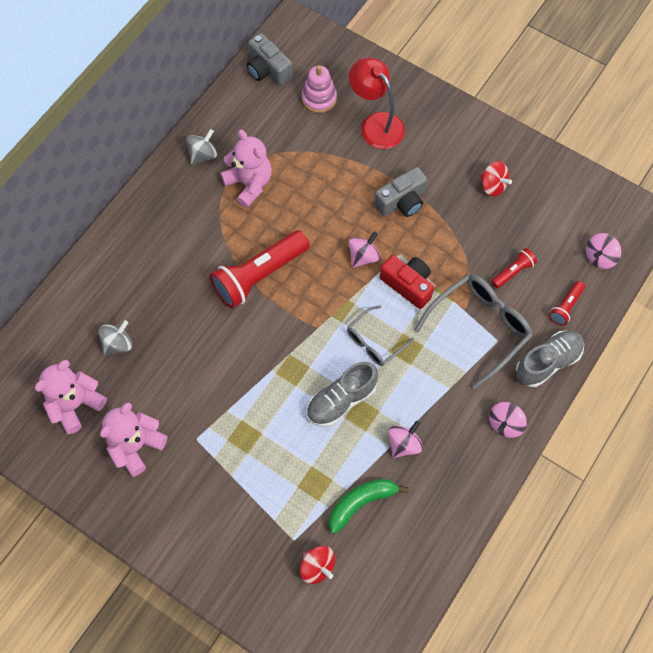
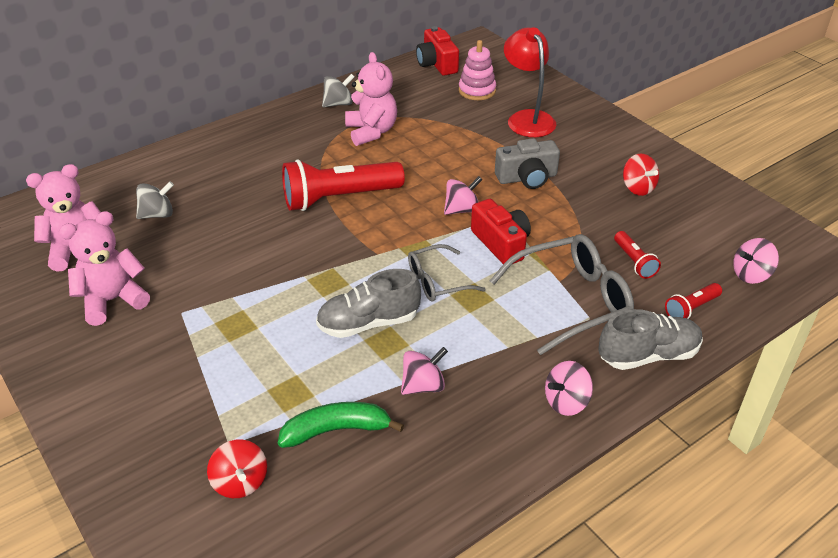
camera: 20 degrees right, 25 degrees down
grey camera [247,33,293,86] -> red camera [416,26,459,76]
red flashlight [491,248,537,288] -> red flashlight turned 90 degrees clockwise [614,231,661,279]

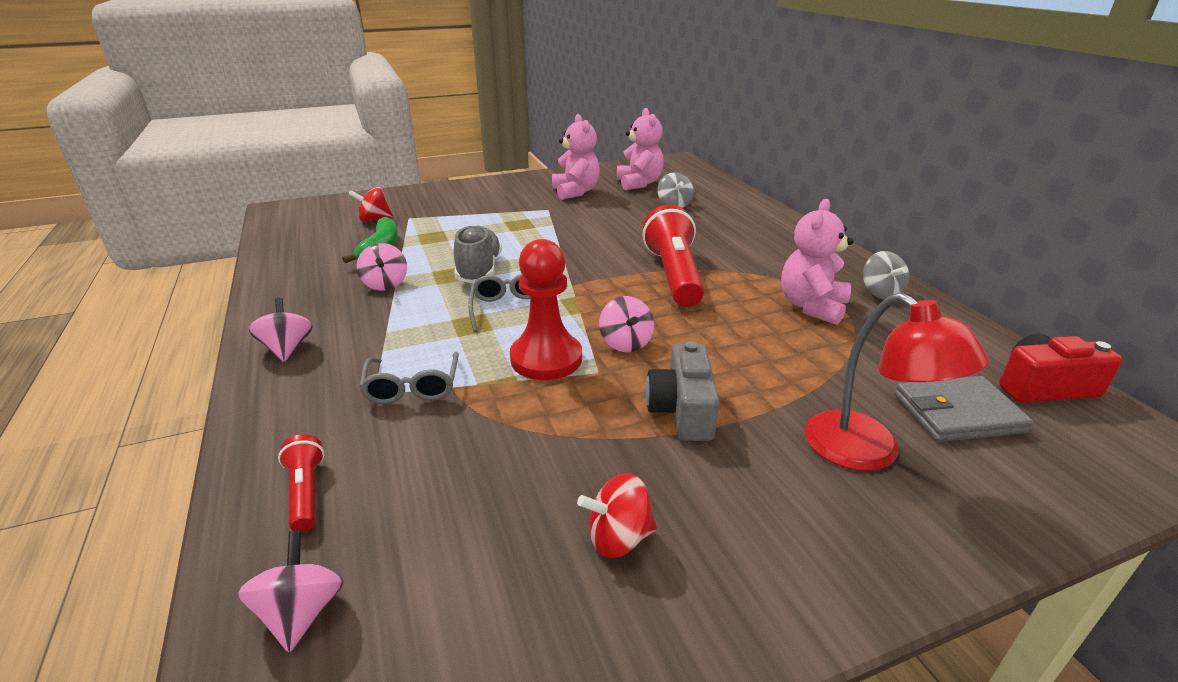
camera: 105 degrees right, 10 degrees down
pink teddy bear [345,52,397,146] -> pink teddy bear turned 120 degrees clockwise [781,199,854,325]
pink stacking toy [459,40,496,100] -> grey wallet [895,376,1033,442]
red camera [471,199,531,264] -> red pawn [510,239,582,380]
grey glasses [490,234,634,355] -> grey glasses [359,352,459,404], size x0.59
red lamp [504,27,556,137] -> red lamp turned 60 degrees clockwise [805,293,990,471]
grey shoe [598,309,703,370] -> none
red flashlight [614,231,661,279] -> none

